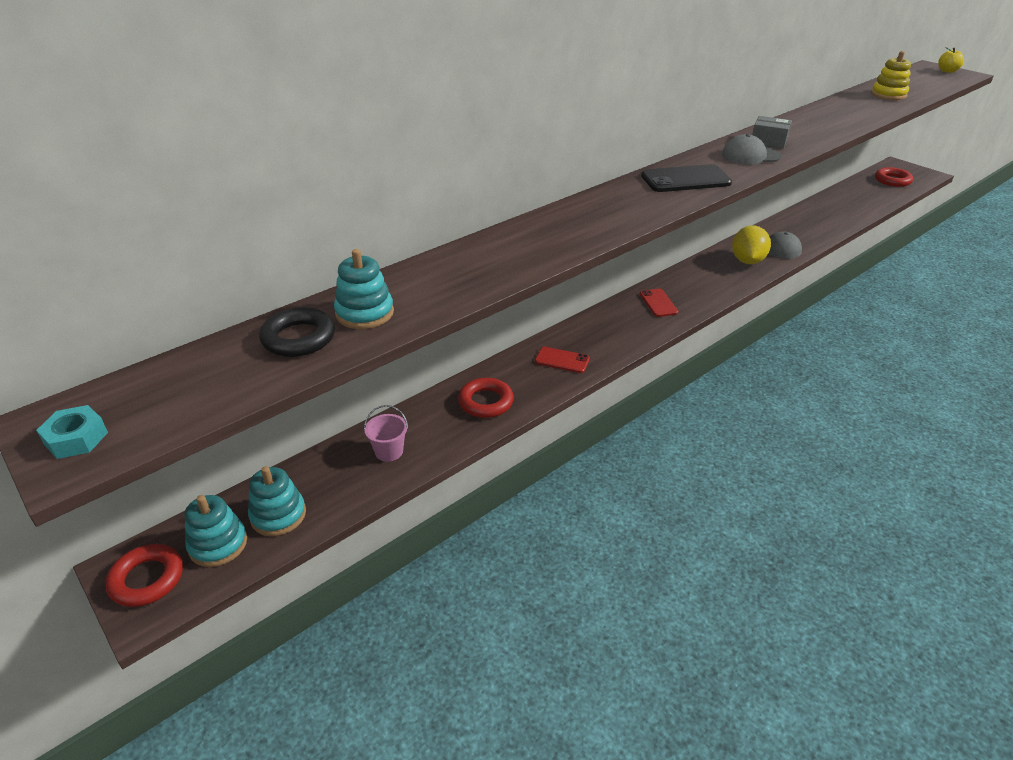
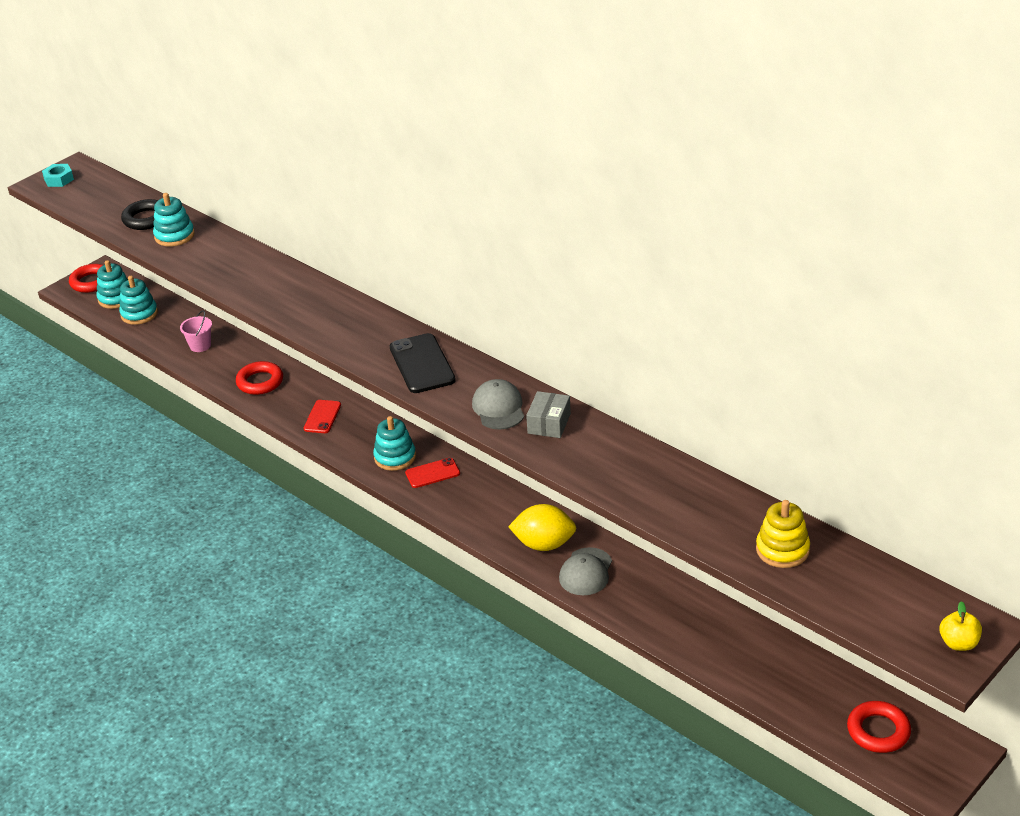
camera: 85 degrees right, 0 degrees up
none -> turquoise stacking toy [373,416,416,471]

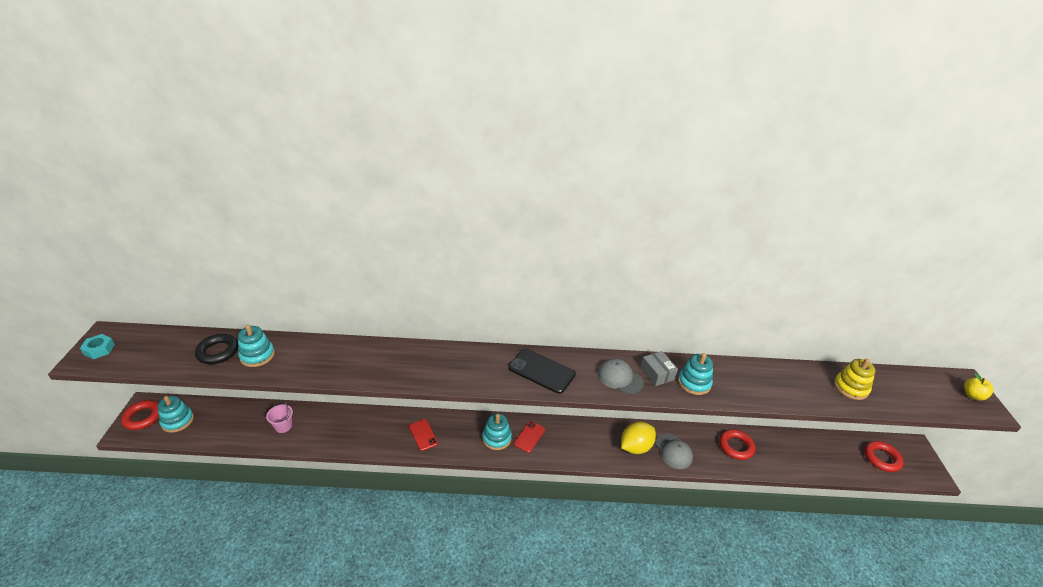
camera: 45 degrees left, 0 degrees up
turquoise stacking toy [119,276,158,325] -> turquoise stacking toy moved to [678,353,713,395]
red ring [236,361,283,395] -> red ring moved to [719,429,756,460]

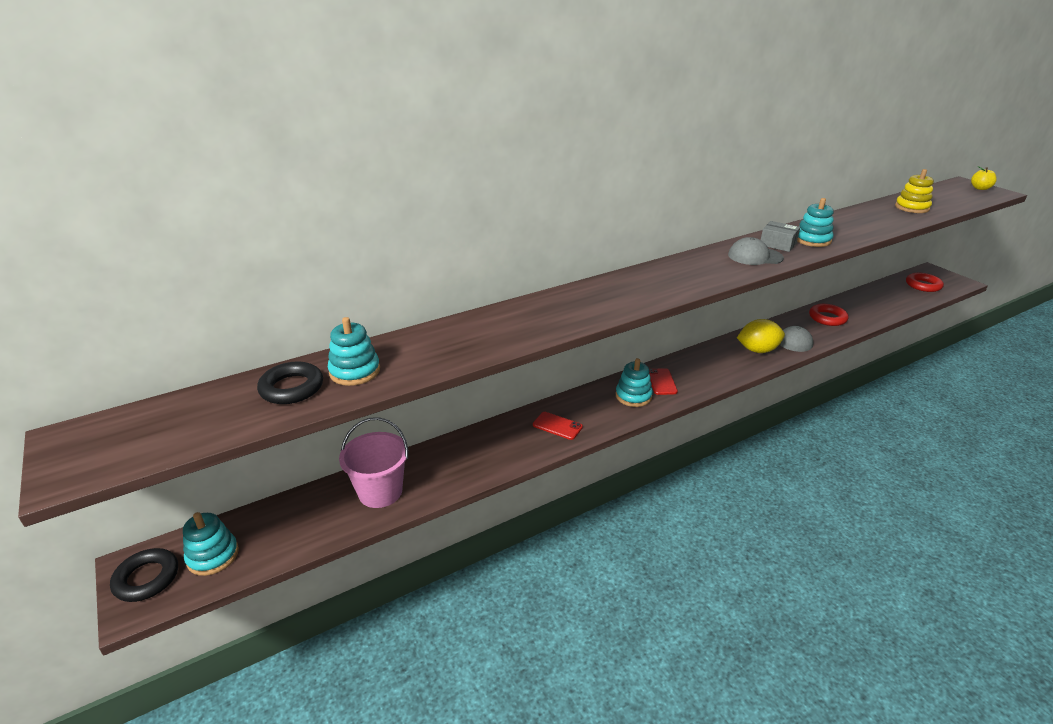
camera: 30 degrees left, 5 degrees down
turquoise nut [80,334,115,359] -> none
red ring [121,400,159,430] -> black ring [110,548,178,602]
pink bucket [266,401,293,433] -> pink bucket [339,417,408,508], size x1.78
black phone [508,349,576,394] -> none
yellow lemon [621,422,656,454] -> yellow lemon turned 60 degrees clockwise [737,319,785,353]

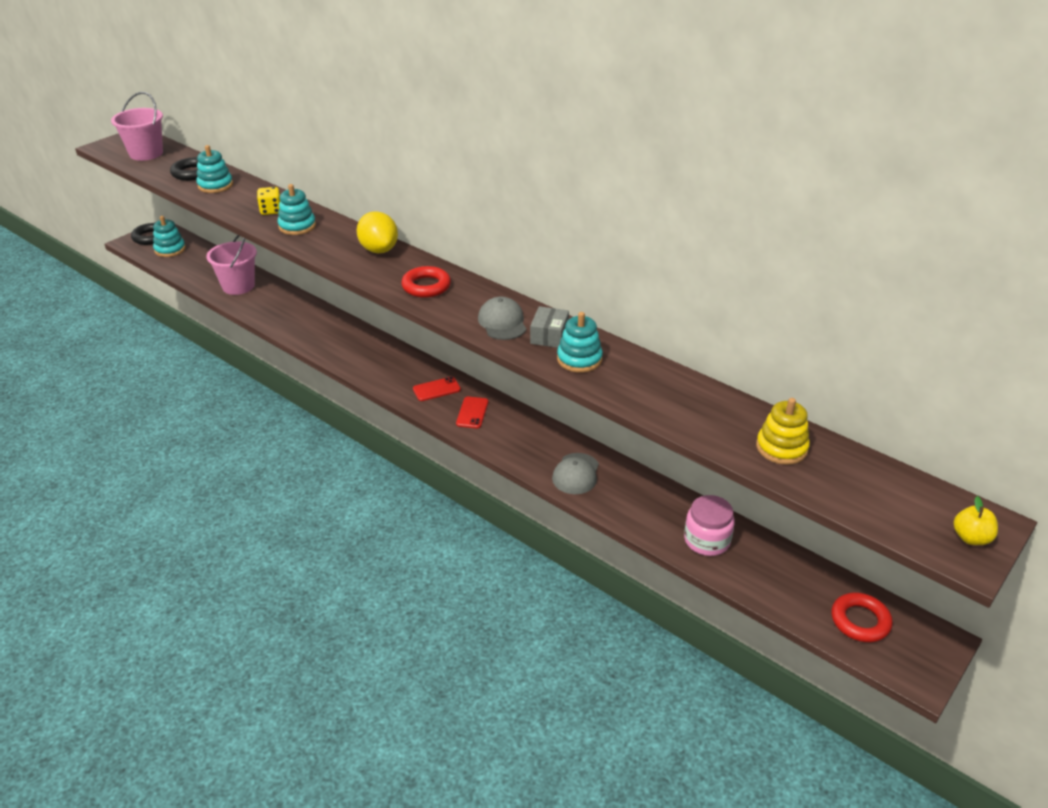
camera: 70 degrees right, 5 degrees up
red phone [533,412,583,440] -> red phone moved to [456,396,488,428]
turquoise stacking toy [616,358,653,407] -> turquoise stacking toy moved to [278,184,316,235]
yellow lemon [737,319,785,353] -> yellow lemon moved to [357,211,398,253]
red ring [809,304,849,326] -> red ring moved to [401,266,451,298]
none -> pink bucket [111,92,163,161]
none -> yellow dice [257,187,280,215]
none -> pink jar [684,495,735,556]

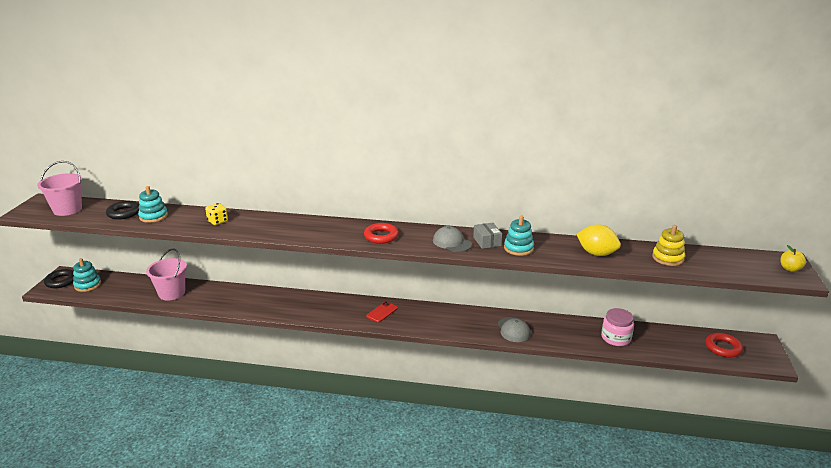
camera: 30 degrees left, 10 degrees down
turquoise stacking toy [278,184,316,235] -> none
yellow lemon [357,211,398,253] -> yellow lemon moved to [576,224,621,256]
red phone [456,396,488,428] -> none

